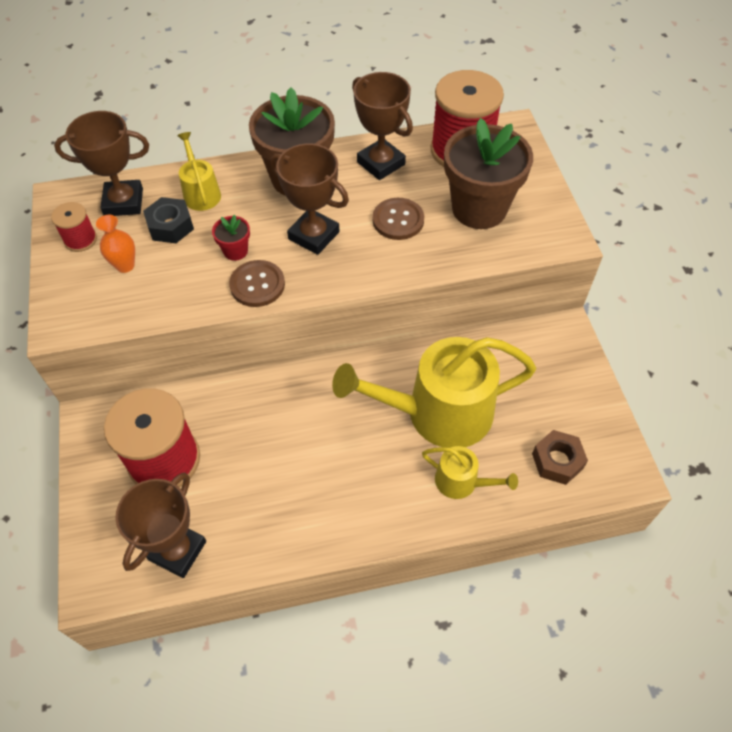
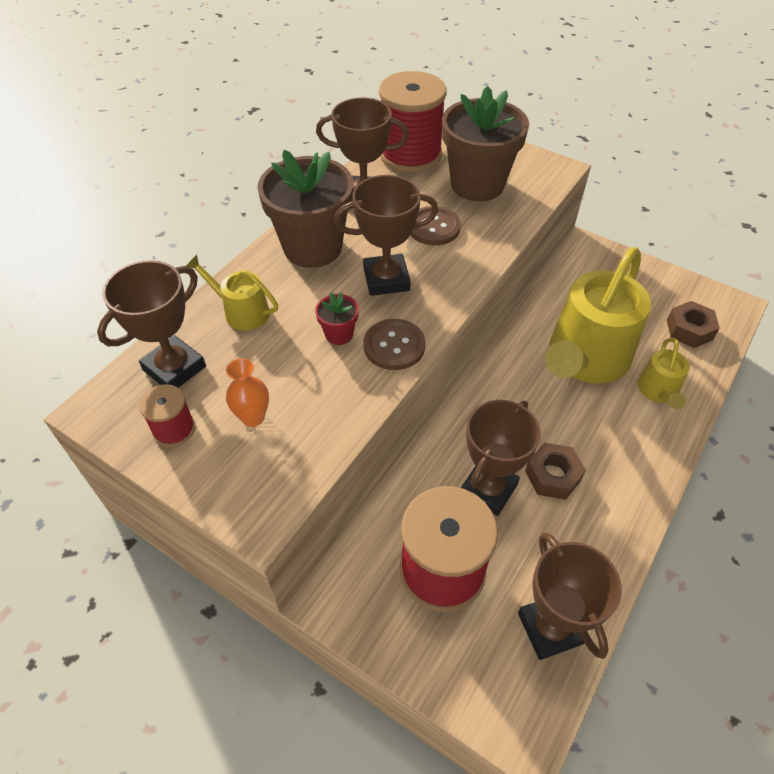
camera: 45 degrees left, 5 degrees down
black nut [143,197,194,243] -> none
yellow watering can [422,446,518,499] -> yellow watering can turned 120 degrees clockwise [638,338,690,409]
none -> brown trophy [461,400,541,516]
none -> brown nut [525,443,586,500]

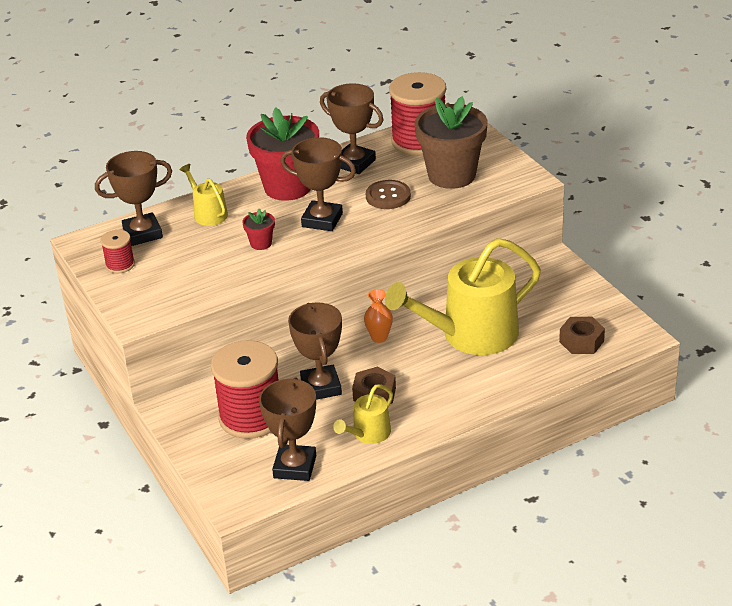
camera: 30 degrees right, 15 degrees down
orange vase [226,358,269,427] -> orange vase moved to [364,289,393,343]
brown flower pot [257,150,354,268] -> red flower pot [246,107,319,201]
brown button [364,319,425,370] -> none
brown trophy [461,400,541,516] -> brown trophy turned 75 degrees counterclockwise [288,303,342,400]
yellow watering can [638,338,690,409] -> yellow watering can moved to [333,384,393,444]

